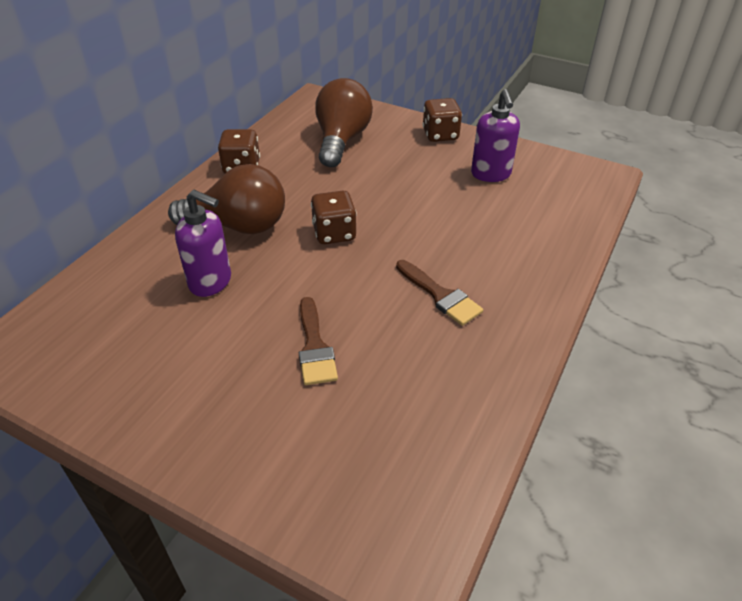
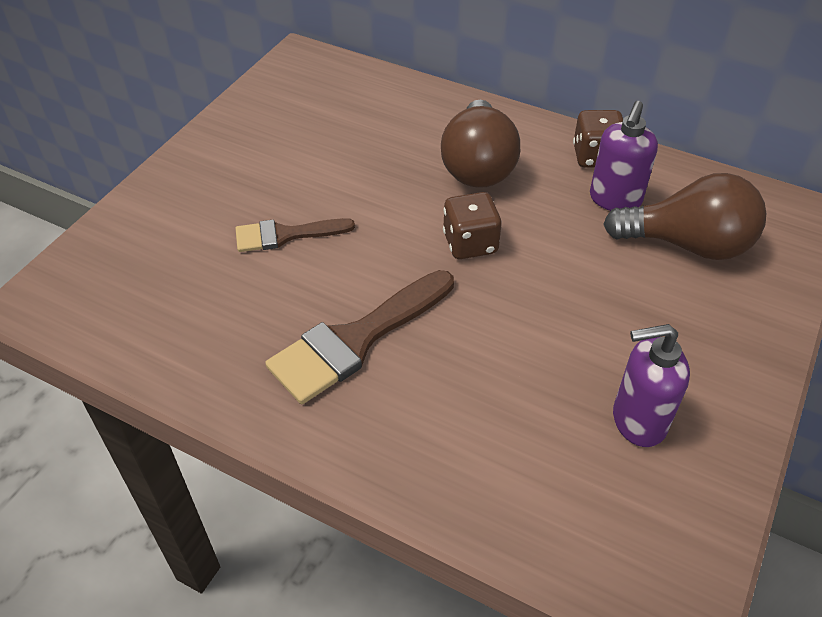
camera: 90 degrees right, 5 degrees up
purple soap dispenser [175,190,231,297] -> purple soap dispenser moved to [590,101,658,211]
brown brush [396,260,483,326] -> brown brush [265,270,454,404], size x1.64
brown dice [423,98,462,142] -> none

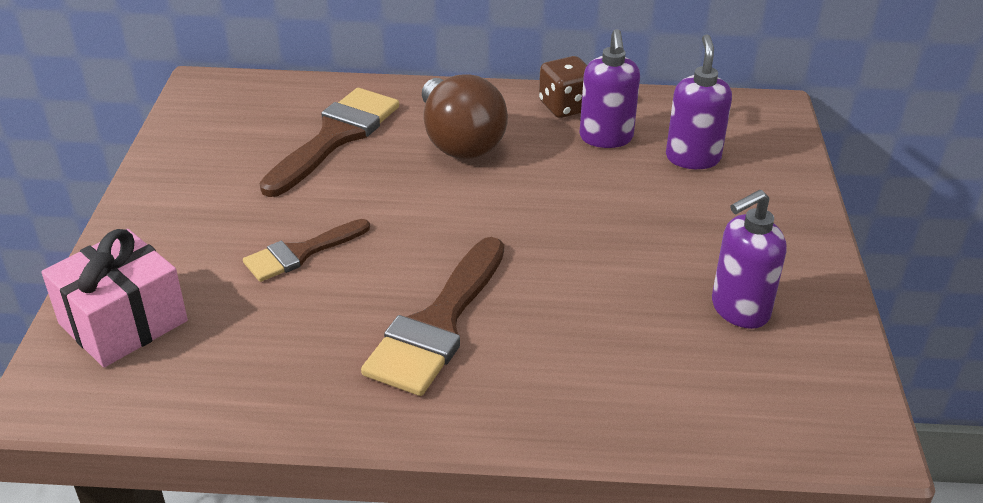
camera: 25 degrees left, 10 degrees down
brown dice [443,192,501,259] -> none
brown light bulb [603,173,766,260] -> purple soap dispenser [666,34,732,169]
none -> pink gift [41,229,188,367]
none -> brown brush [260,88,399,197]

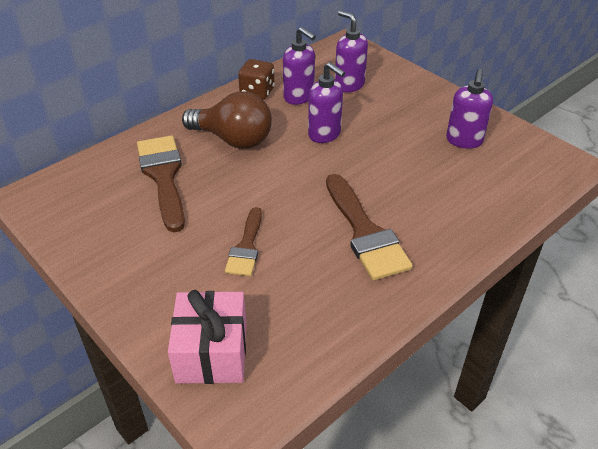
camera: 45 degrees left, 5 degrees up
none -> purple soap dispenser [308,62,345,143]

